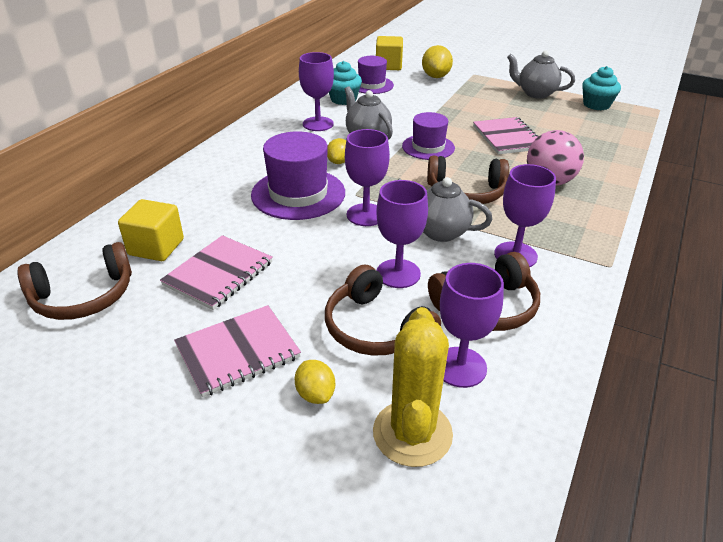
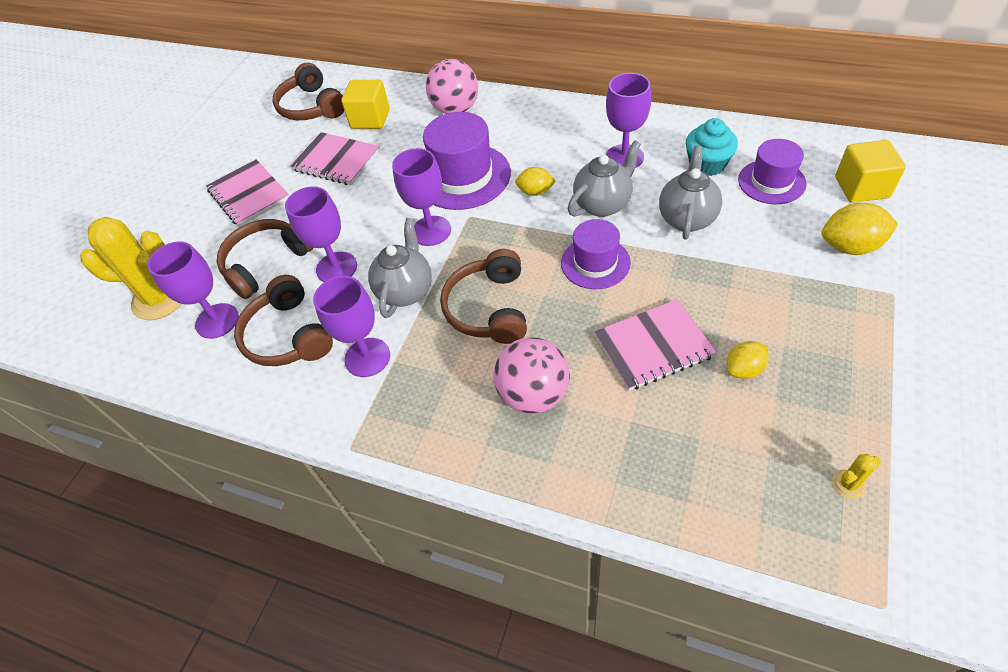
camera: 90 degrees right, 15 degrees up
yellow lemon [295,360,335,404] -> yellow lemon moved to [727,341,769,379]
grey teapot [507,50,575,99] -> grey teapot moved to [659,146,722,240]
turquoise cupcake [582,66,621,110] -> yellow cactus [832,454,881,499]
none -> pink ball [426,59,478,114]

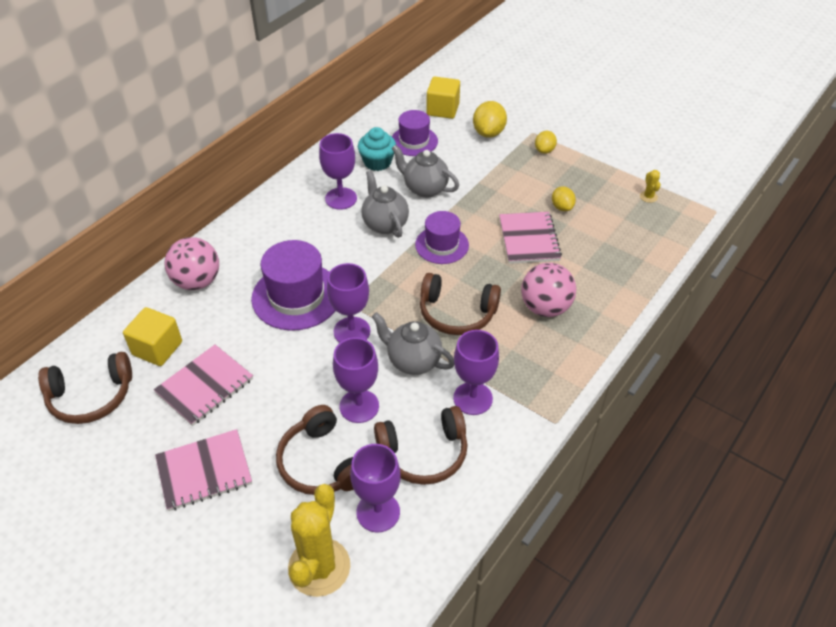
camera: 80 degrees left, 5 degrees down
yellow lemon [515,167,556,196] -> yellow lemon moved to [535,131,557,154]

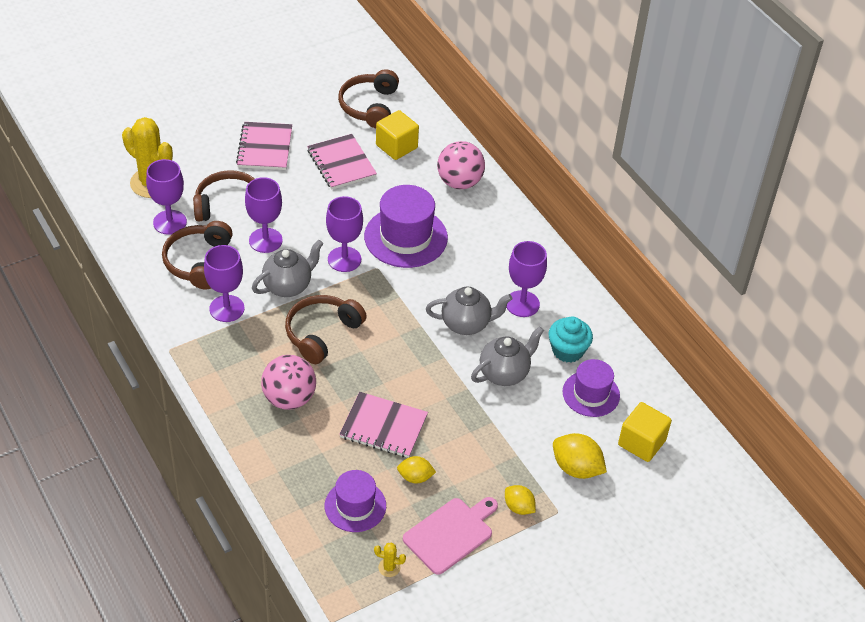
camera: 110 degrees right, 0 degrees up
purple hat [415,211,469,264] -> purple hat moved to [325,470,386,532]
none -> pink cutting board [403,497,498,575]

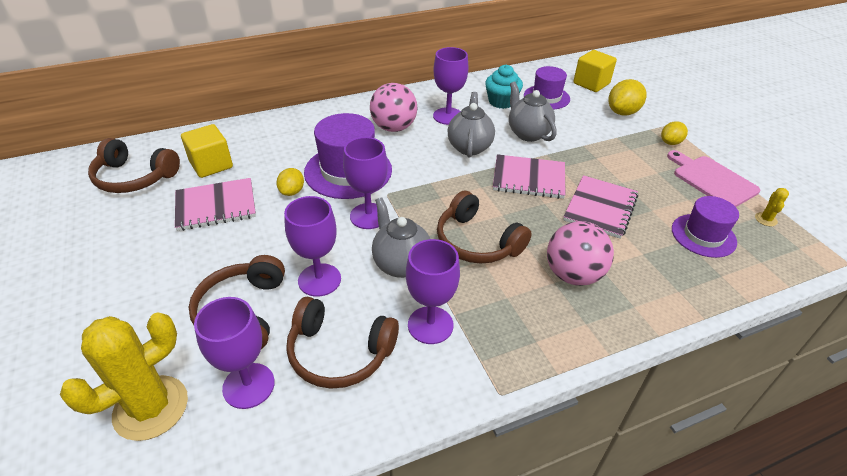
camera: 80 degrees left, 5 degrees down
pink notebook [236,122,292,170] -> pink notebook moved to [493,154,566,199]
yellow lemon [397,456,436,483] -> yellow lemon moved to [276,168,304,196]
pink ball [437,141,485,189] -> pink ball moved to [370,83,417,132]

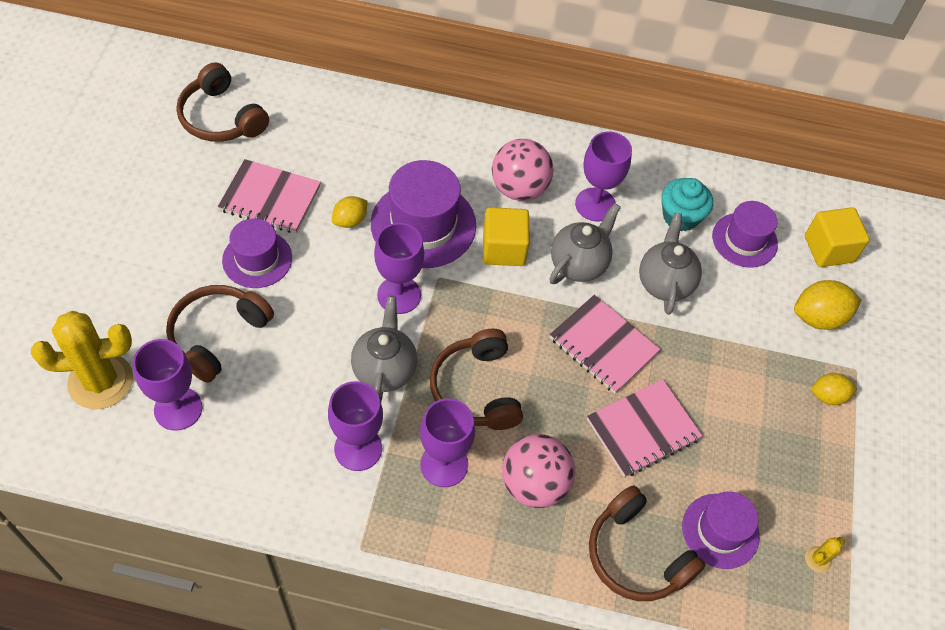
camera: 30 degrees right, 15 degrees up
yellow cube [181,124,233,178] -> yellow cube moved to [483,207,530,266]
purple goblet [284,196,341,297] -> purple goblet moved to [420,398,475,487]
brown headphones [286,297,399,389] -> brown headphones moved to [589,485,706,601]
pink cutting board [667,150,761,207] -> none
none -> purple hat [222,218,292,288]

